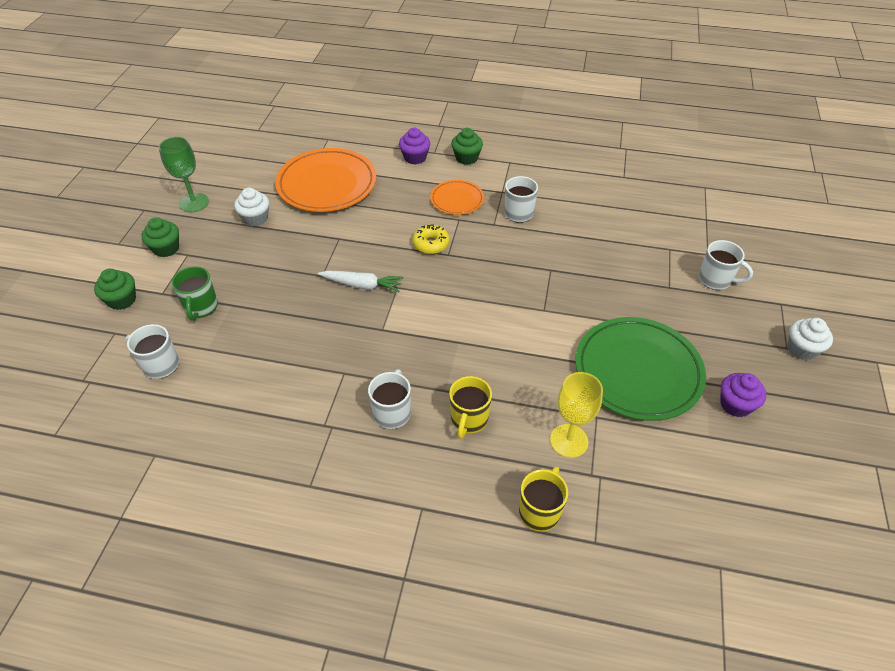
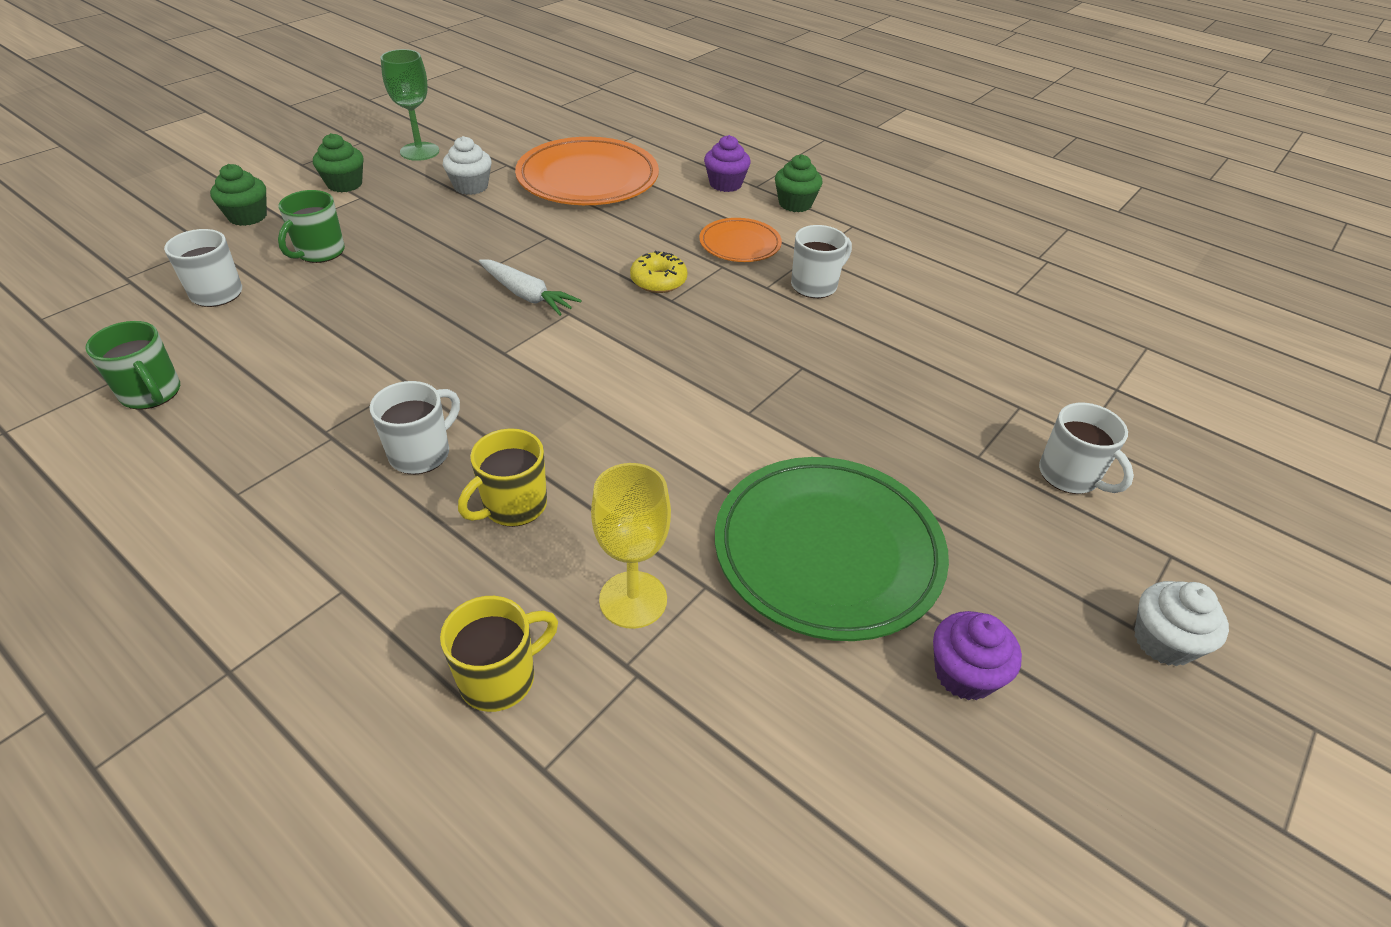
camera: 25 degrees right, 5 degrees down
none -> green mug [85,321,180,410]

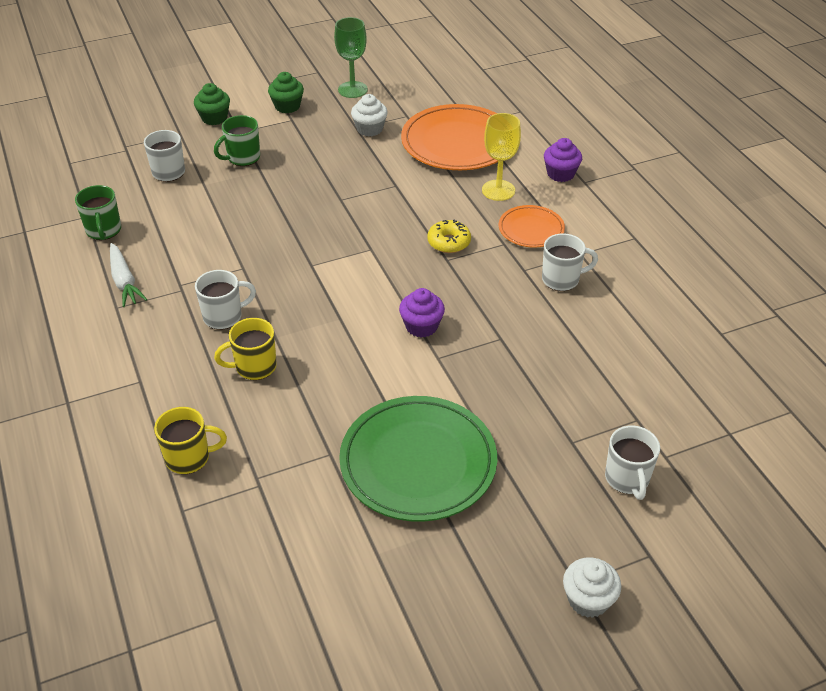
camera: 30 degrees right, 0 degrees up
white carrot [479,260,582,316] -> white carrot moved to [110,243,147,307]
yellow goblet [591,463,671,629] -> yellow goblet moved to [482,113,521,201]
green cupcake [775,154,823,212] -> none
purple cupcake [933,611,1022,701] -> purple cupcake moved to [399,288,445,338]

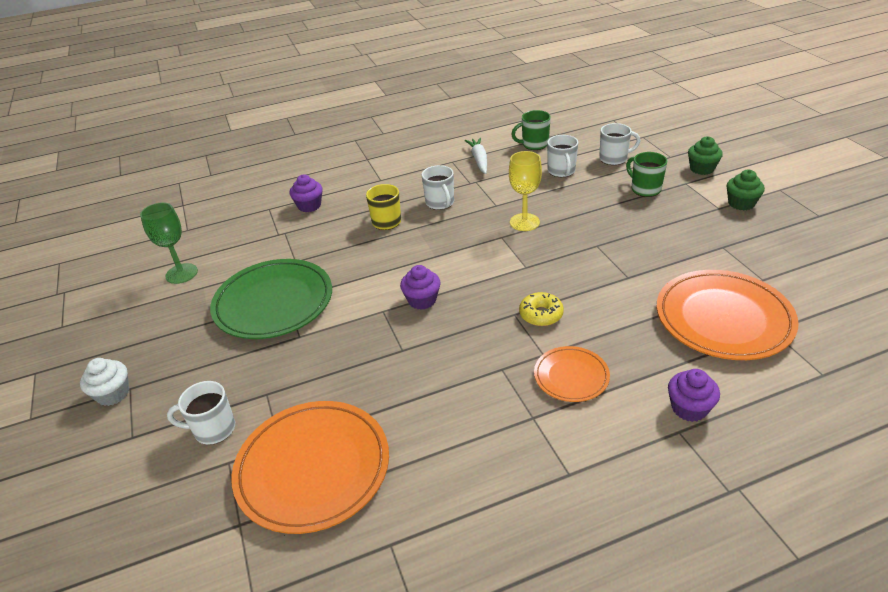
camera: 95 degrees right, 5 degrees down
white carrot [110,243,147,307] -> white carrot turned 105 degrees clockwise [465,138,487,174]
yellow mug [154,407,227,474] -> purple cupcake [290,174,323,212]
green goblet [334,17,368,98] -> green goblet moved to [140,202,198,284]
white cupcake [351,94,388,137] -> none
yellow goblet [482,113,521,201] -> yellow goblet moved to [509,151,542,231]
white mug [542,233,598,291] -> white mug moved to [547,135,578,177]
none -> orange plate [231,401,389,534]

